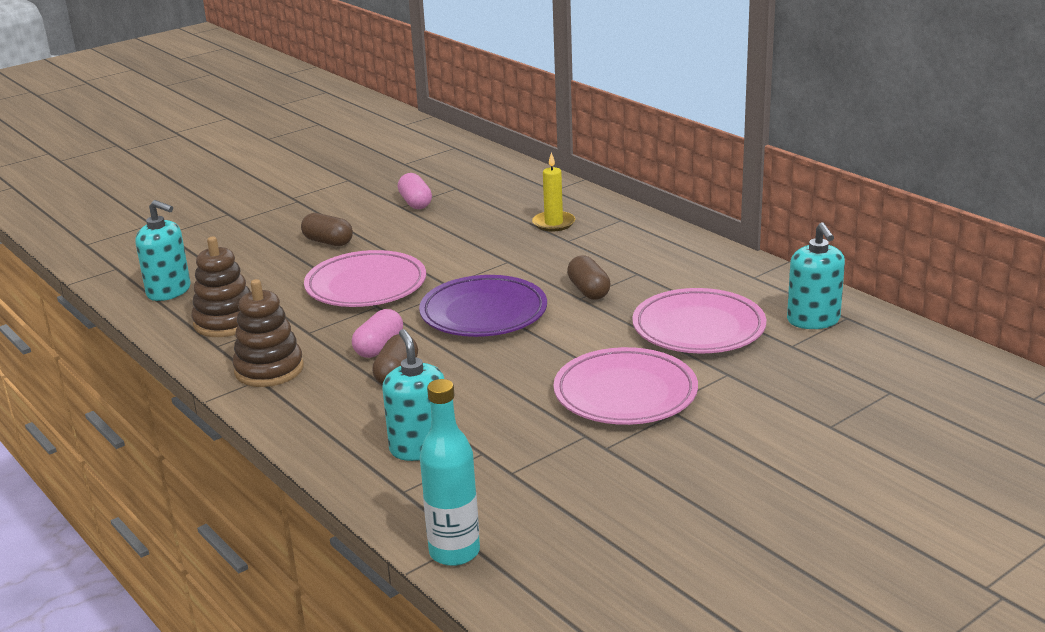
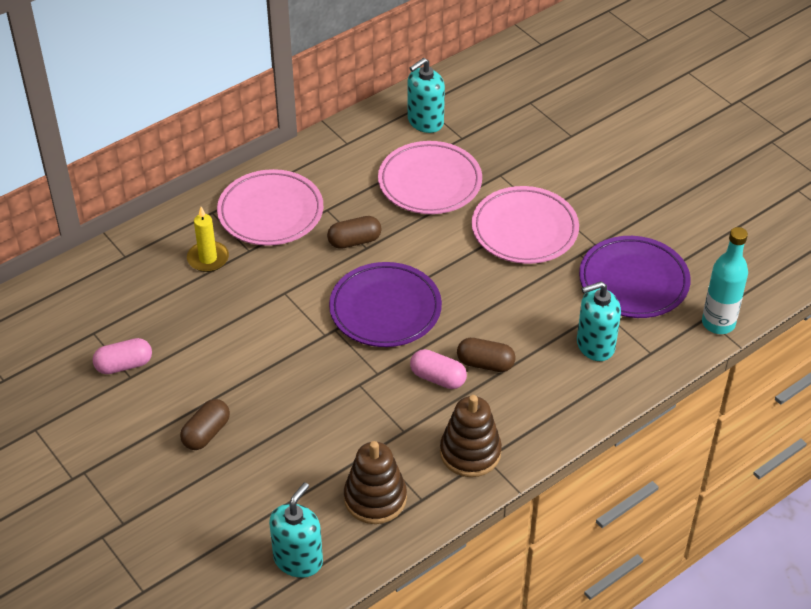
camera: 90 degrees left, 20 degrees up
pink plate [304,250,426,307] -> pink plate moved to [217,169,323,246]
turquoise soap dispenser [787,222,845,329] -> turquoise soap dispenser turned 150 degrees clockwise [408,58,445,133]
none -> purple plate [579,236,691,318]

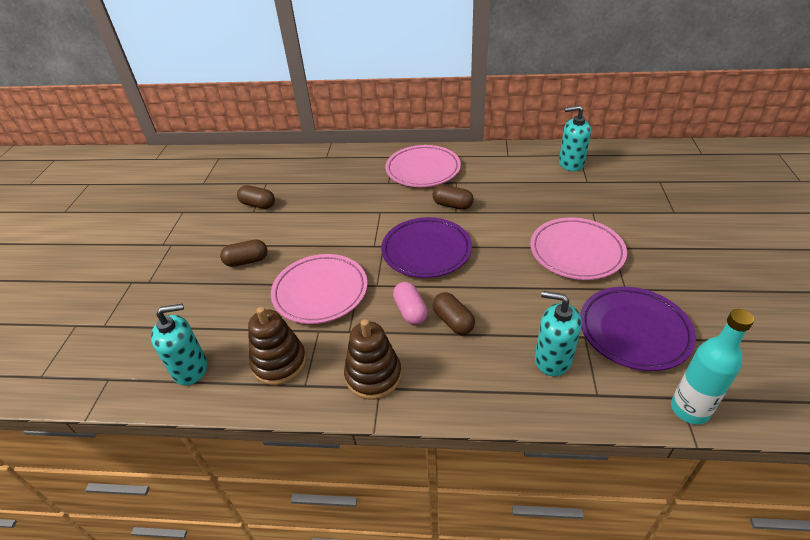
camera: 45 degrees right, 5 degrees down
pink capsule [93,338,152,374] -> brown capsule [237,185,275,209]
yellow candle [187,207,229,272] -> none
pink plate [378,141,482,214] -> pink plate moved to [271,254,368,324]

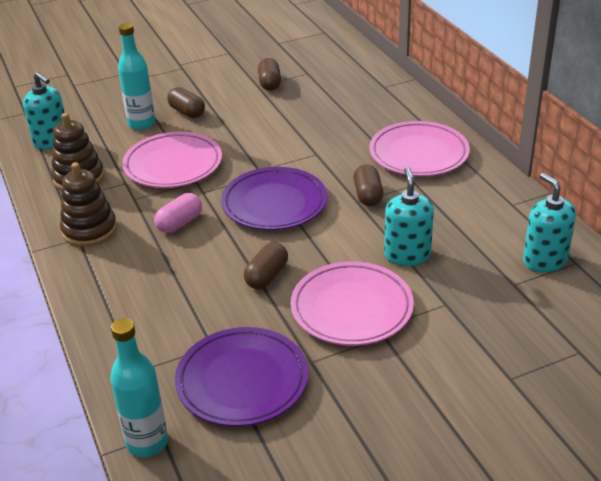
camera: 60 degrees right, 5 degrees down
brown capsule [433,292,475,335] -> brown capsule moved to [244,242,288,289]
turquoise soap dispenser [535,291,582,376] -> turquoise soap dispenser moved to [384,167,434,266]
none -> turquoise bottle [118,23,155,130]

